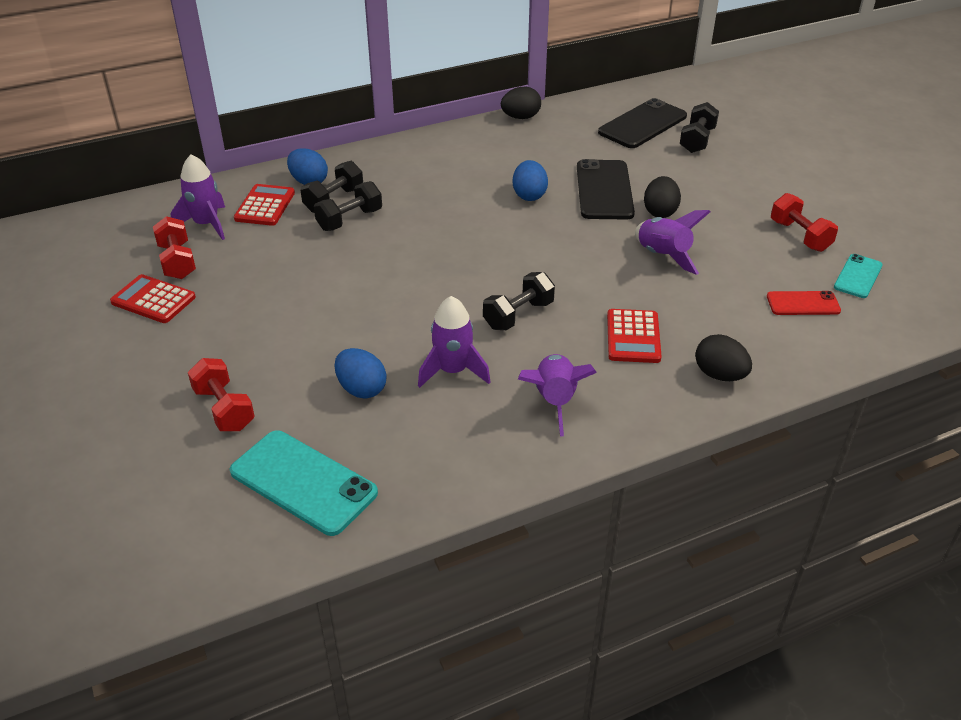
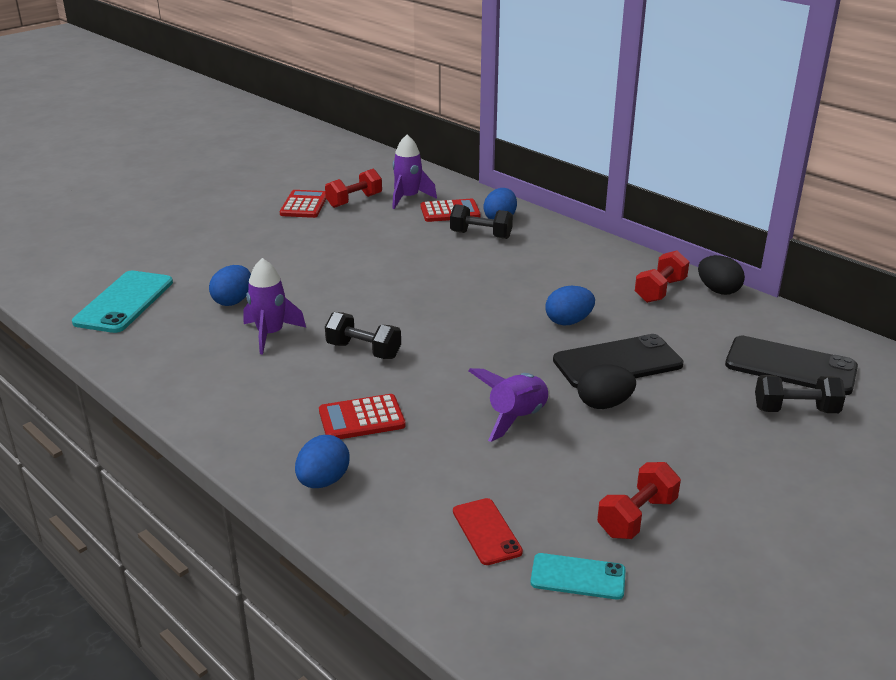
camera: 70 degrees right, 10 degrees down
red dumbbell [188,358,255,431] -> red dumbbell moved to [635,251,689,303]
black dumbbell [314,181,382,231] -> none
purple rocket [518,354,597,437] -> none
black egg [695,334,752,381] -> blue egg [295,435,350,488]

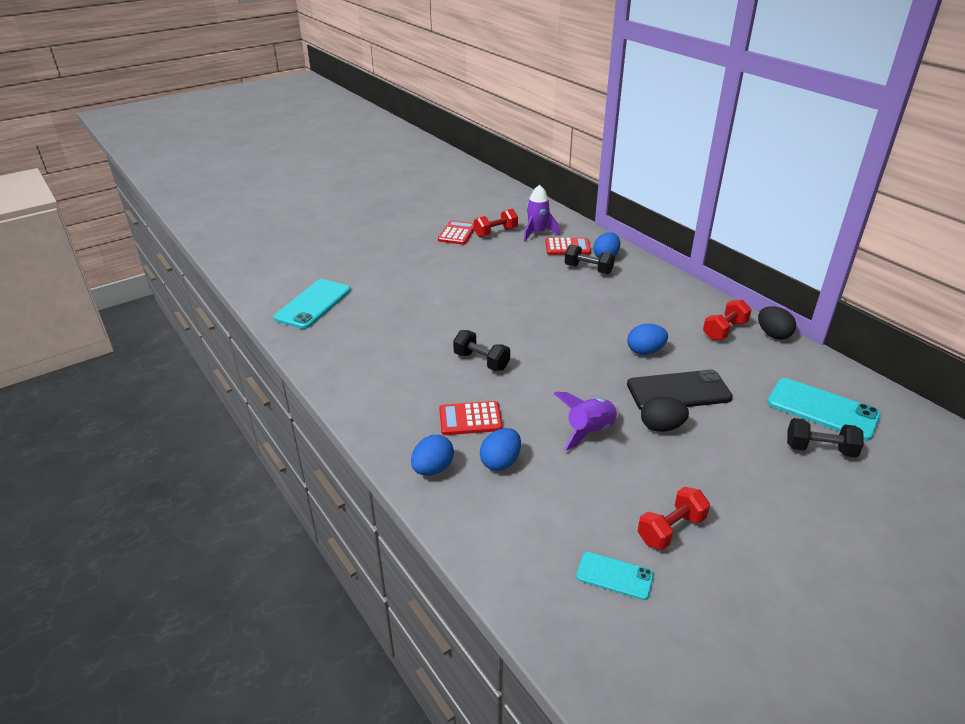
camera: 10 degrees right, 5 degrees up
blue egg [209,265,251,306] -> blue egg moved to [480,428,521,471]
purple rocket [243,258,306,354] -> none
red phone [453,498,523,565] -> none
black phone [725,336,858,395] -> turquoise phone [767,378,881,440]

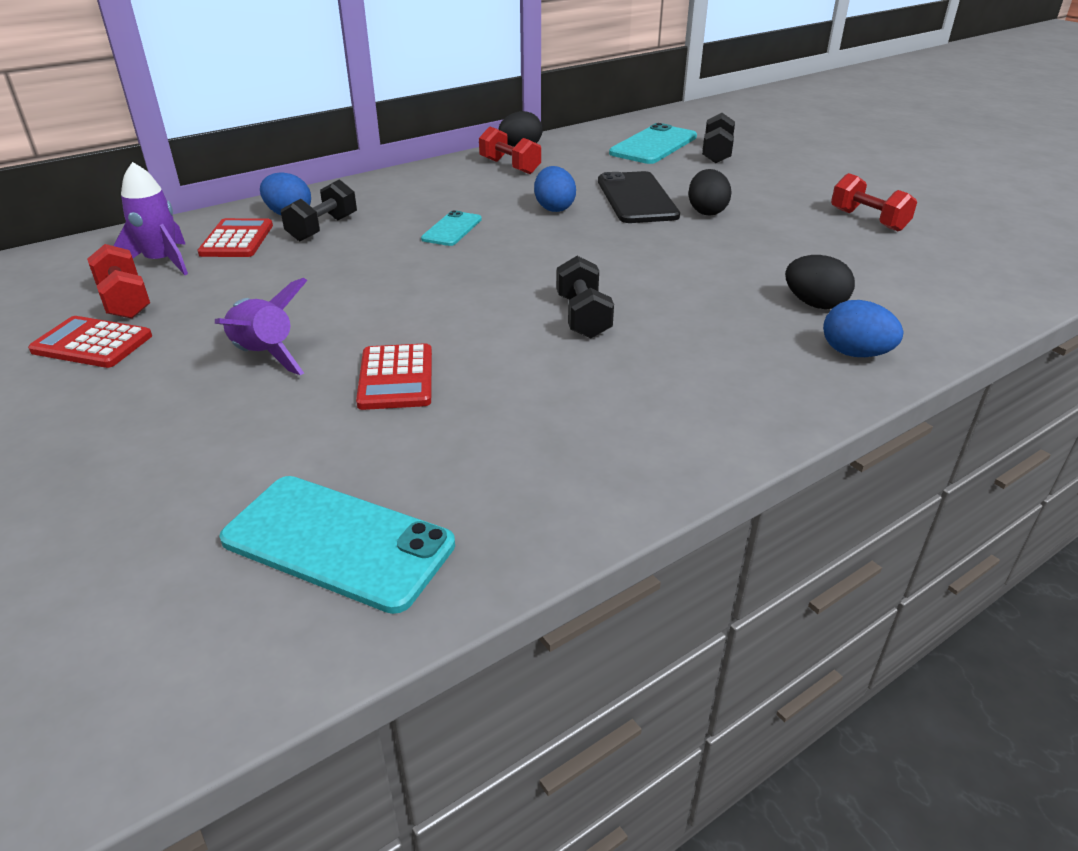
camera: 90 degrees left, 0 degrees up
red calculator [439,401,503,435] -> red calculator moved to [356,343,432,410]
black dumbbell [453,330,510,371] -> black dumbbell turned 45 degrees counterclockwise [557,256,614,338]
blue egg [480,428,521,471] -> black egg [785,255,855,309]
purple rocket [553,392,619,451] -> purple rocket moved to [215,278,307,375]
turquoise phone [576,552,654,600] -> turquoise phone moved to [421,210,482,246]

